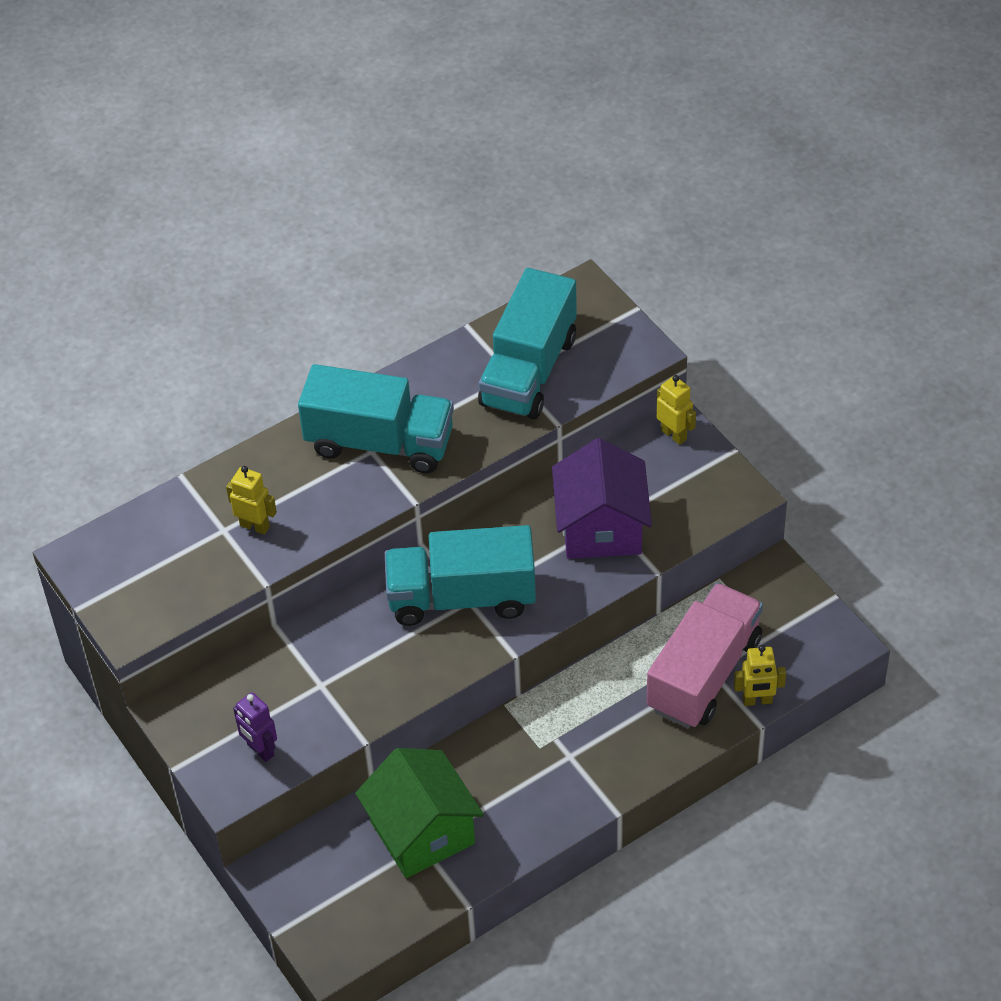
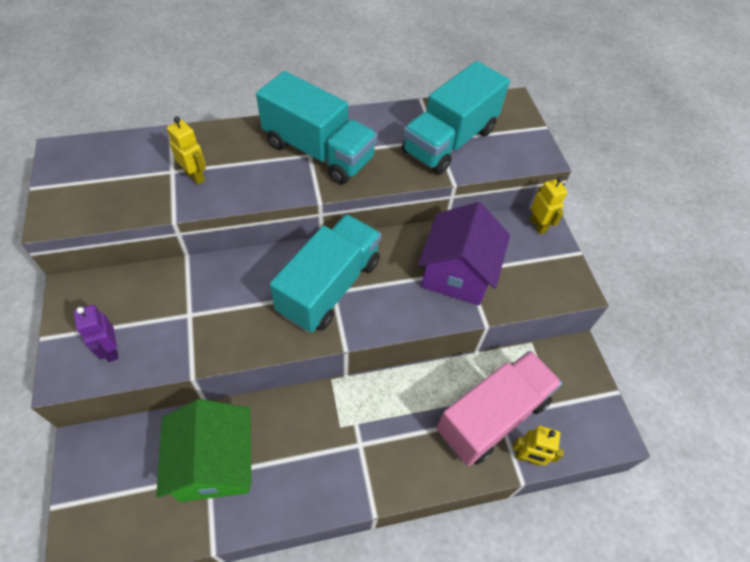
camera: 15 degrees right, 5 degrees up
turquoise truck [385,525,536,626] -> turquoise truck turned 105 degrees clockwise [270,214,381,332]

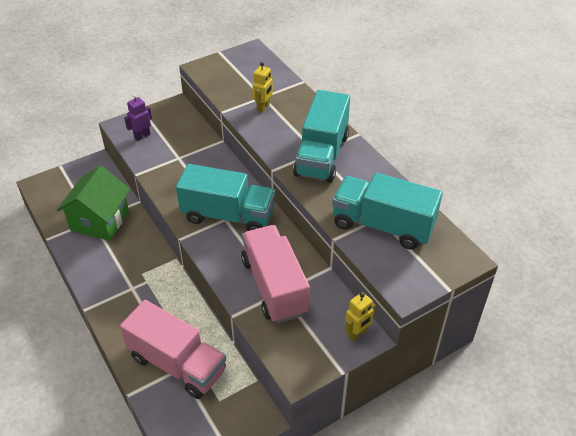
camera: 75 degrees right, 10 degrees down
green house [156,399,251,502] -> green house turned 45 degrees counterclockwise [57,166,130,241]
purple house [418,202,510,305] -> pink truck [241,225,310,323]
yellow robot [512,426,564,466] -> none

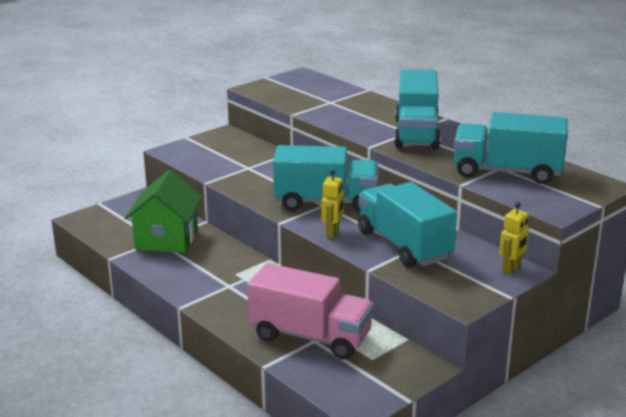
camera: 10 degrees left, 20 degrees down
purple robot [124,94,152,141] -> none
pink truck [241,225,310,323] -> turquoise truck [358,182,457,268]
yellow robot [253,62,273,113] -> yellow robot moved to [321,170,344,238]

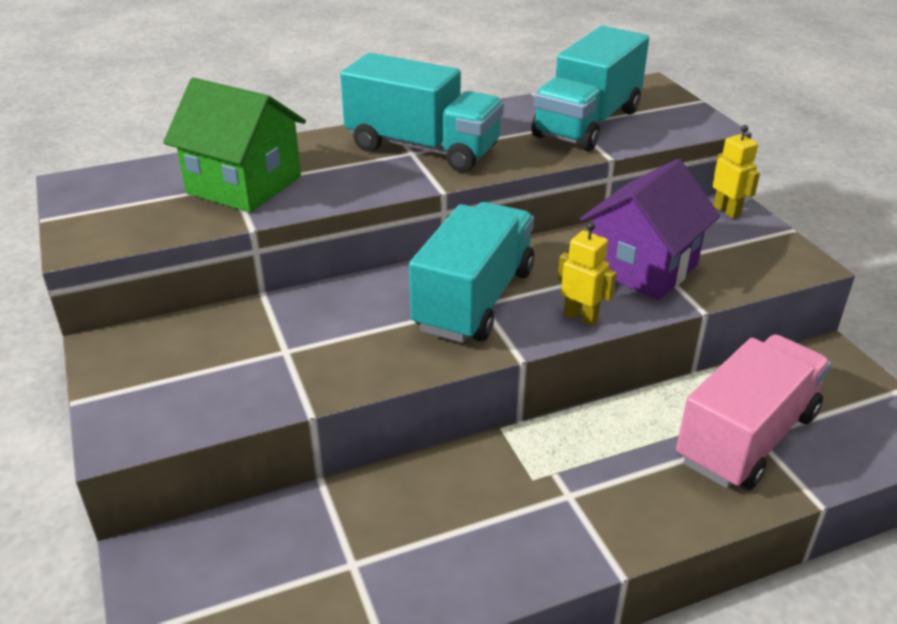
camera: 70 degrees left, 10 degrees up
green house [124,170,203,253] -> green house moved to [163,78,306,213]
turquoise truck [358,182,457,268] -> purple house [580,159,720,300]

